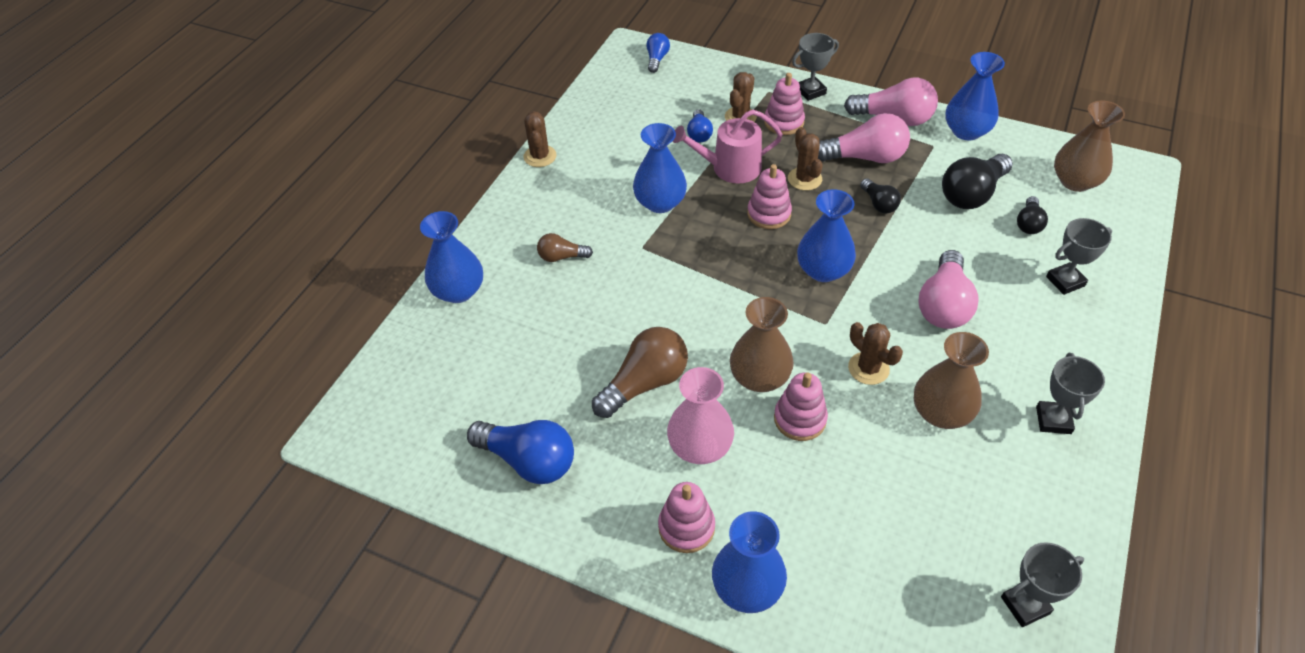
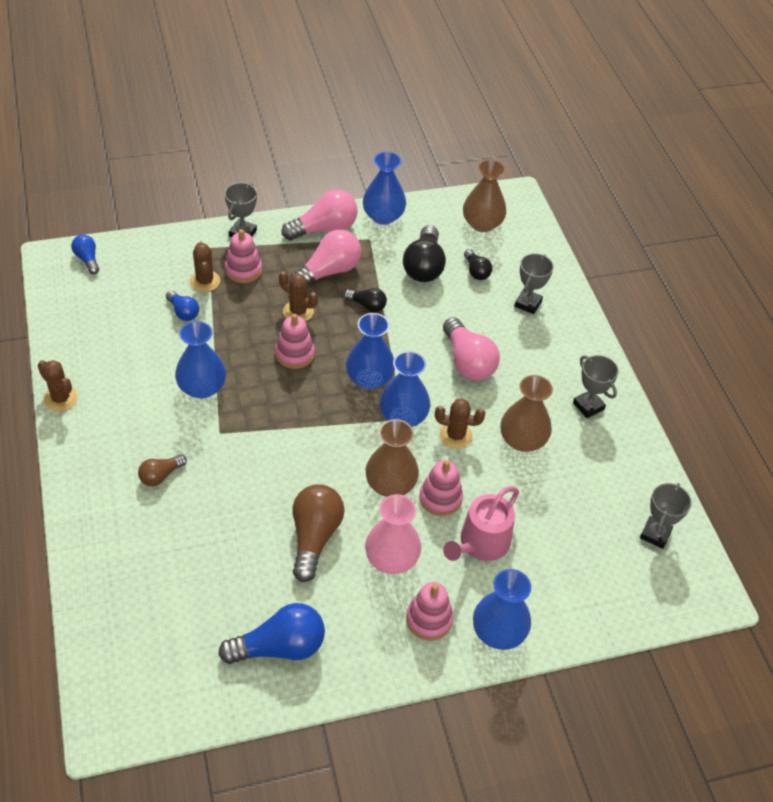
camera: 45 degrees left, 0 degrees up
blue vase [420,211,483,303] -> blue vase moved to [380,351,430,427]
pink watering can [673,110,783,184] -> pink watering can moved to [443,486,519,561]

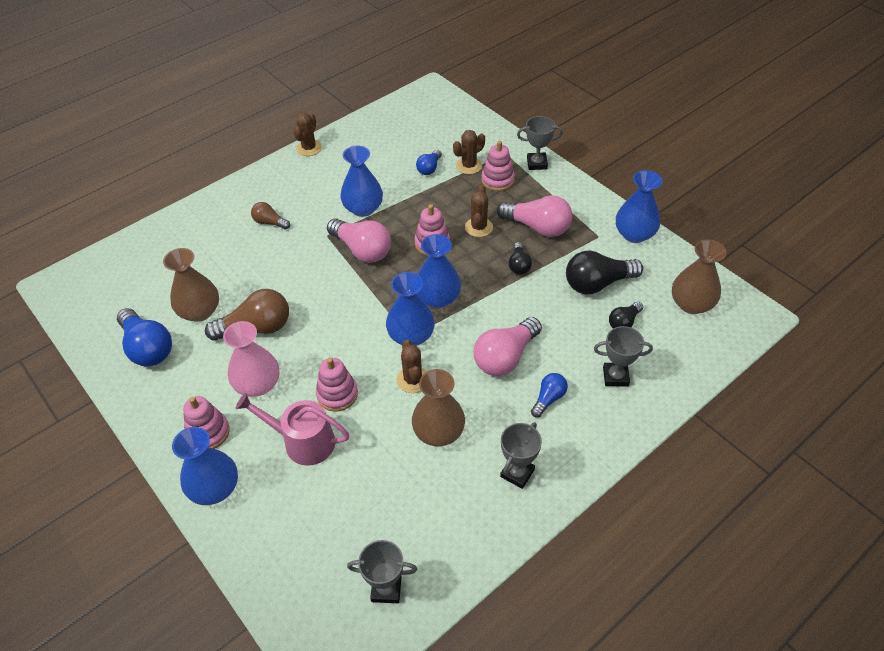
camera: 70 degrees right, 0 degrees up
blue light bulb [71,235,99,274] -> blue light bulb moved to [531,373,568,417]
pink light bulb [282,189,358,240] -> pink light bulb moved to [327,218,391,263]
brown vase [366,419,419,497] -> brown vase moved to [163,248,219,322]

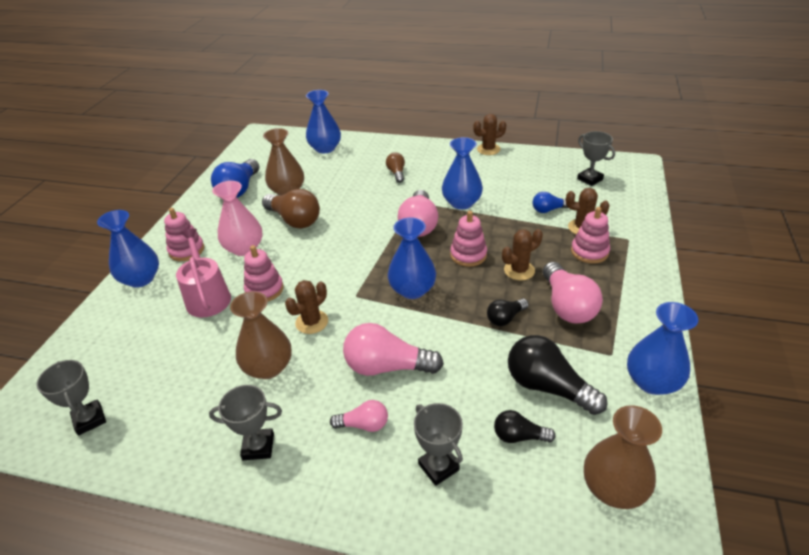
camera: 55 degrees right, 10 degrees down
blue vase [386,272,435,346] -> blue vase moved to [306,90,341,153]
grey trophy [517,116,563,170] -> grey trophy moved to [577,131,615,186]
blue light bulb [531,373,568,417] -> pink light bulb [330,400,388,432]

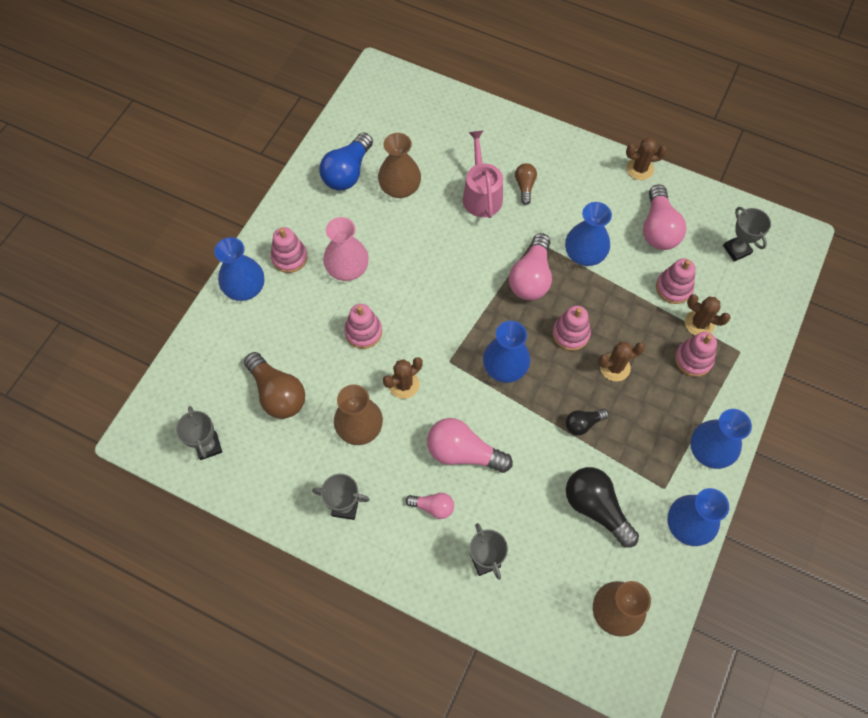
camera: 10 degrees right, 25 degrees up
pink watering can [176,228,231,317] -> pink watering can moved to [463,131,503,218]
brown light bulb [262,189,320,228] -> brown light bulb moved to [244,352,305,419]
blue vase [306,90,341,153] -> blue vase moved to [690,409,752,469]
black light bulb [494,410,556,443] -> none
blue light bulb [533,192,568,213] -> pink stacking toy [656,258,696,304]
pink light bulb [543,262,603,324] -> pink light bulb moved to [643,184,686,250]

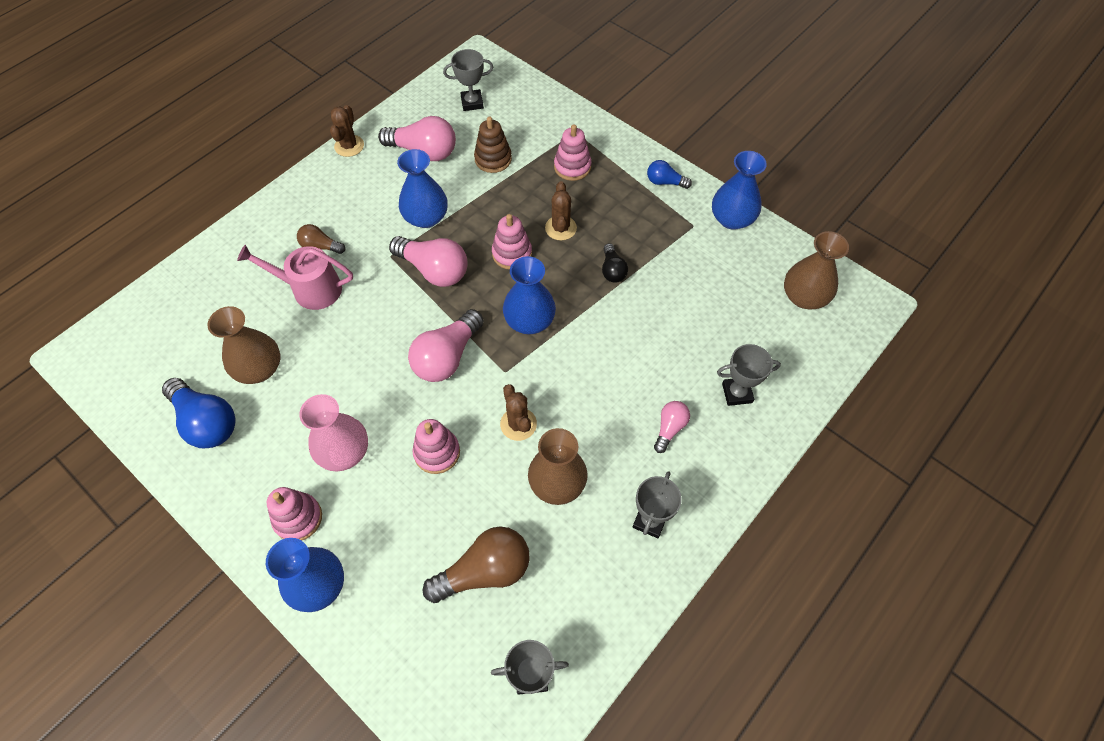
camera: 75 degrees left, 5 degrees down
pink light bulb [427,418,513,473] -> pink light bulb moved to [408,309,484,382]
black light bulb [566,467,639,548] -> none
pink stacking toy [656,258,696,304] -> brown stacking toy [474,117,512,173]
brown cactus [685,294,731,335] -> none
blue vase [690,409,752,469] -> blue light bulb [647,160,692,189]

